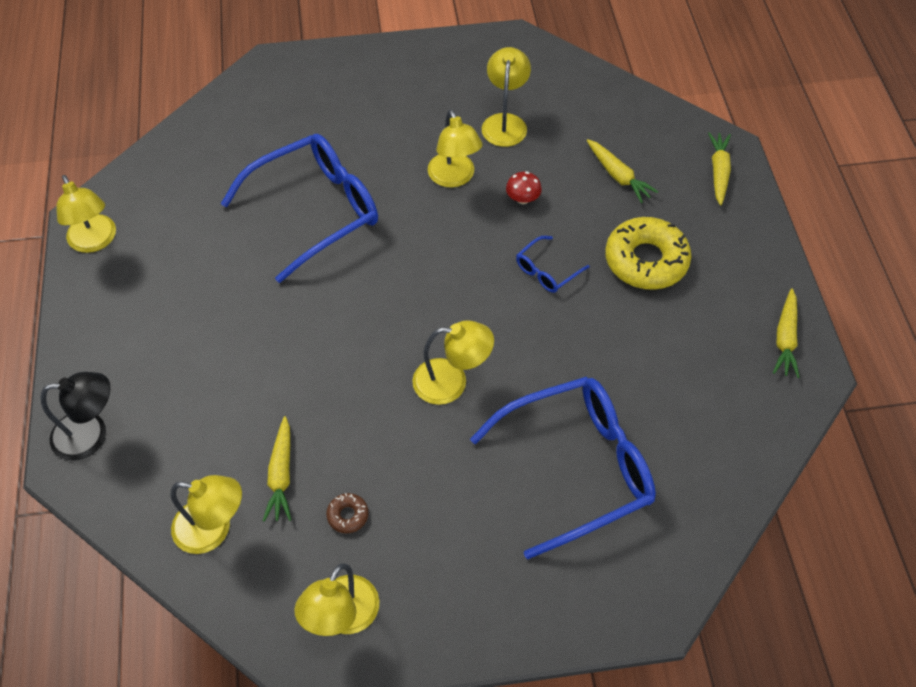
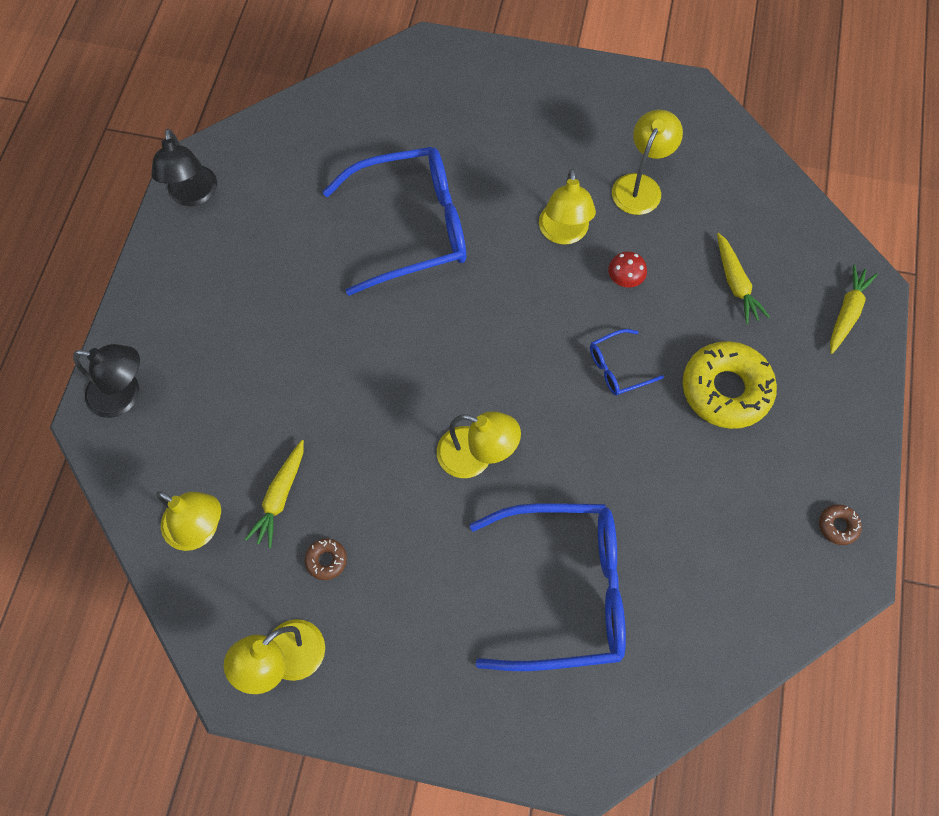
camera: 20 degrees right, 10 degrees up
yellow lamp [56,175,116,253] -> black lamp [151,129,217,206]
yellow carrot [773,288,800,378] -> brown donut [819,504,862,545]

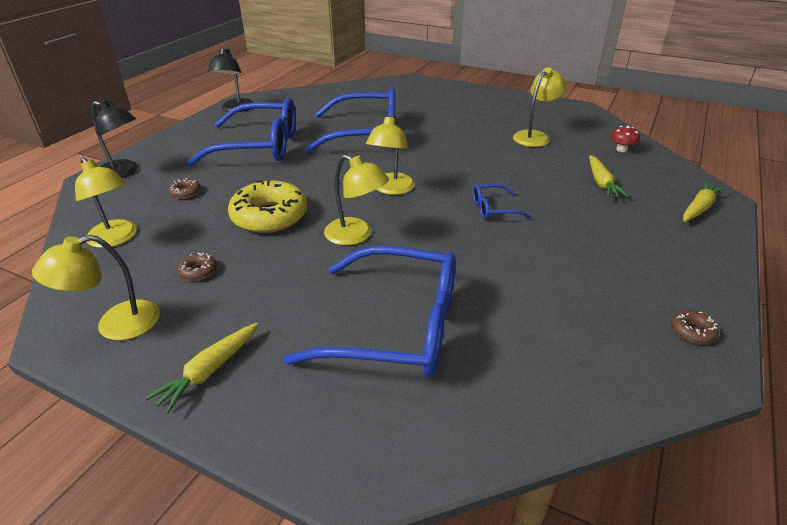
camera: 15 degrees right, 30 degrees down
yellow carrot [245,440,304,548] -> yellow carrot moved to [146,323,258,414]
yellow lamp [539,168,596,245] -> yellow lamp moved to [366,113,415,195]
red mushroom [608,251,647,288] -> red mushroom moved to [610,126,640,152]
yellow donut [682,341,777,429] -> yellow donut moved to [228,180,307,233]
none -> brown donut [168,178,201,199]
none -> blue glasses [187,98,296,166]

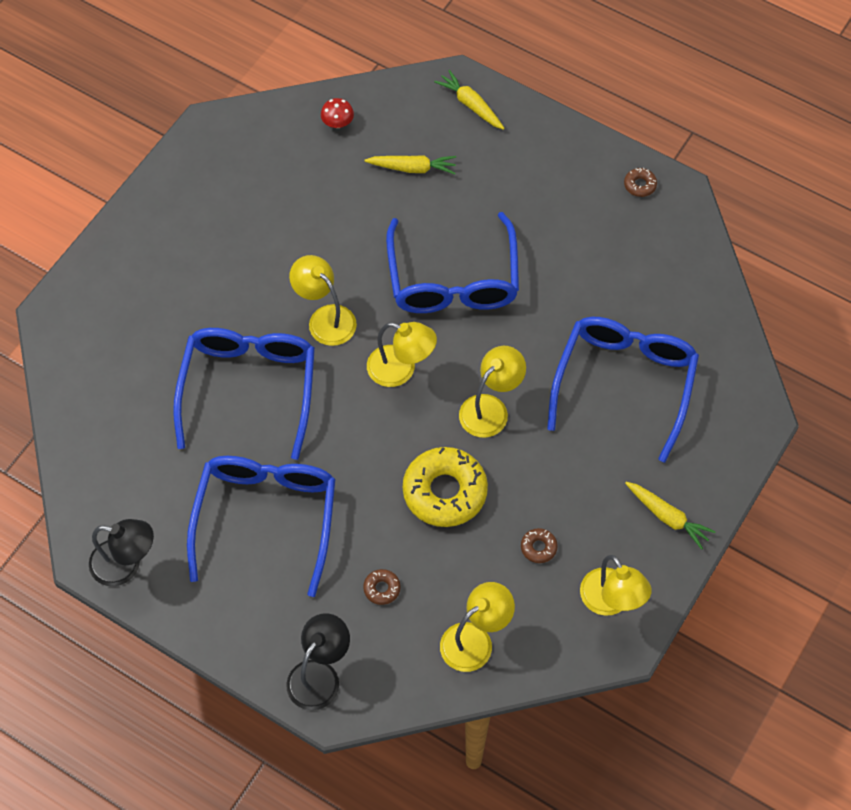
camera: 85 degrees left, 25 degrees up
blue glasses [472,184,531,220] -> blue glasses [386,212,519,313], size x2.30
yellow lamp [513,67,567,147] -> yellow lamp moved to [289,255,357,346]

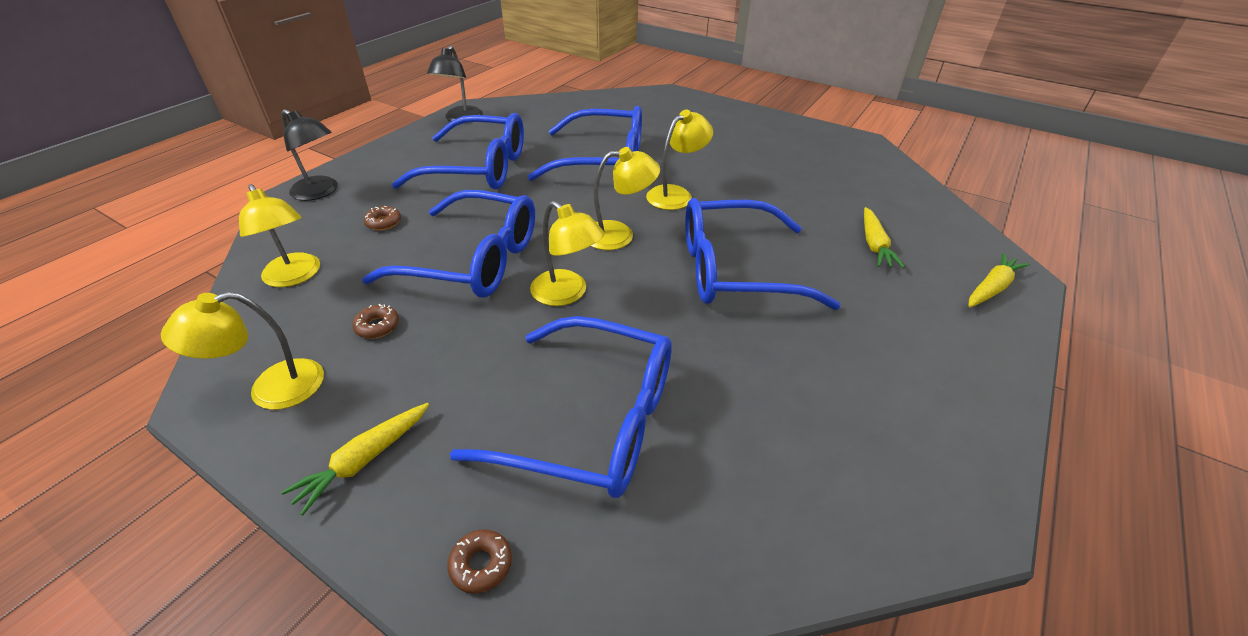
camera: 90 degrees right, 20 degrees down
red mushroom [321,98,354,128] -> none
yellow lamp [367,322,437,387] -> yellow lamp turned 120 degrees counterclockwise [591,147,660,250]
yellow donut [403,447,488,527] -> blue glasses [362,190,535,298]
brown donut [624,168,657,197] -> brown donut moved to [447,530,512,594]

